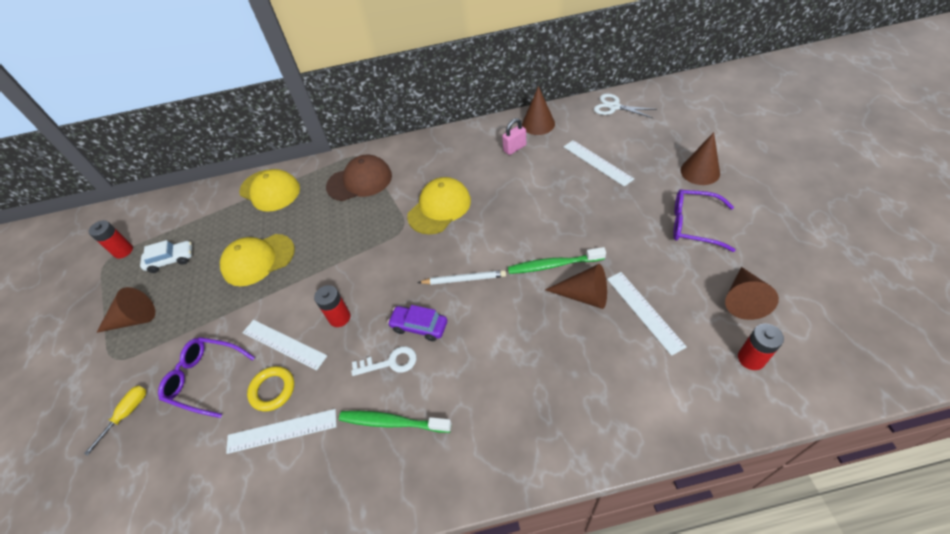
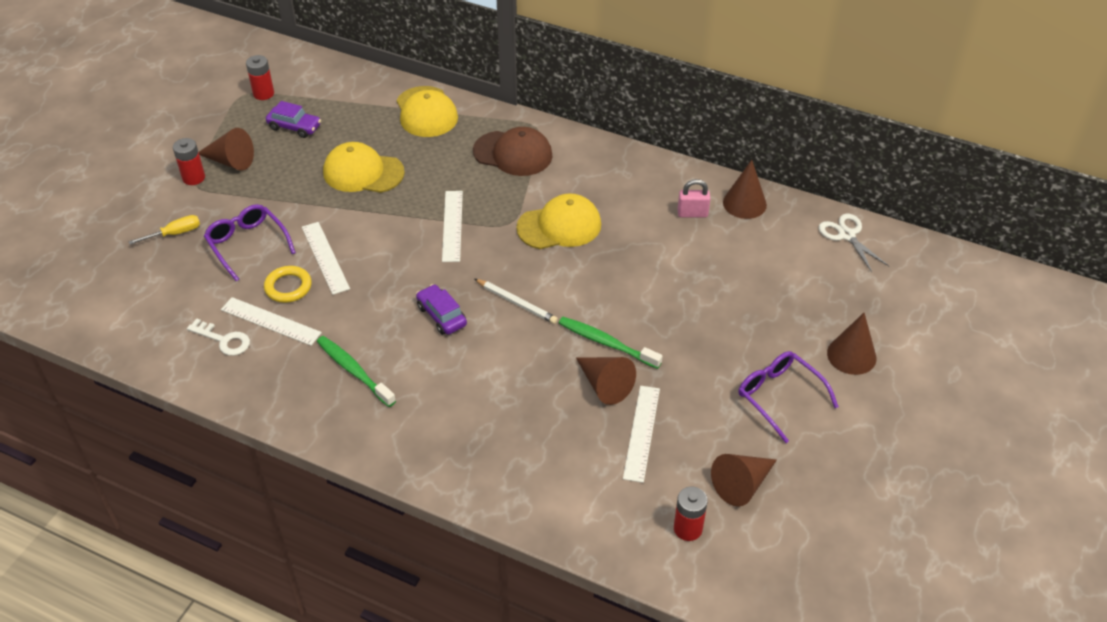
camera: 30 degrees right, 5 degrees down
white car [140,240,192,273] -> purple car [266,101,321,138]
red battery [314,285,350,327] -> red battery moved to [173,138,205,185]
white key [351,346,416,376] -> white key moved to [187,318,250,356]
white ruler [564,140,634,187] -> white ruler moved to [442,191,463,262]

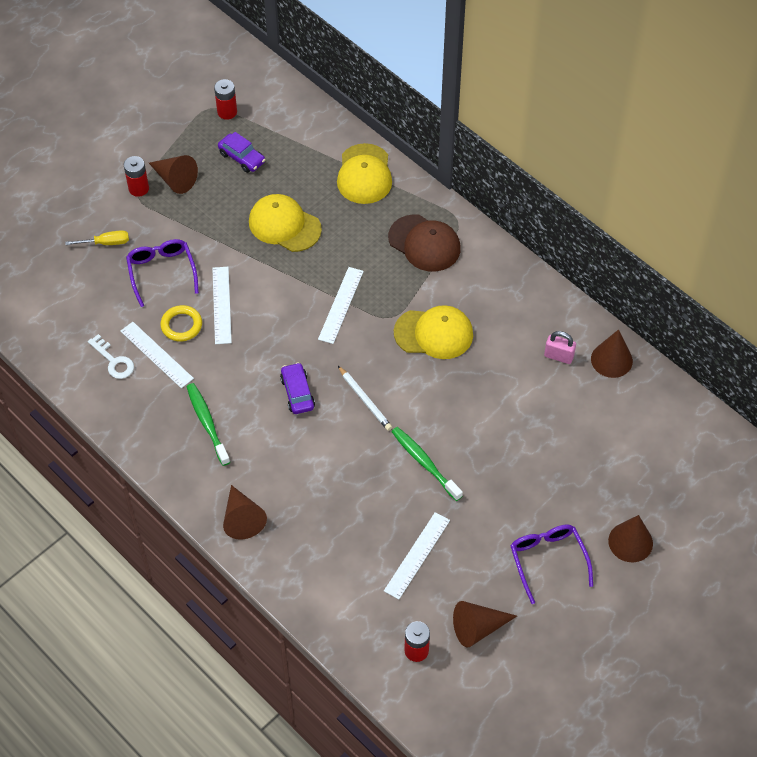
camera: 20 degrees right, 10 degrees up
brown cone [576,357,636,405] -> brown cone moved to [223,485,267,540]
white scissors [819,214,889,272] -> none

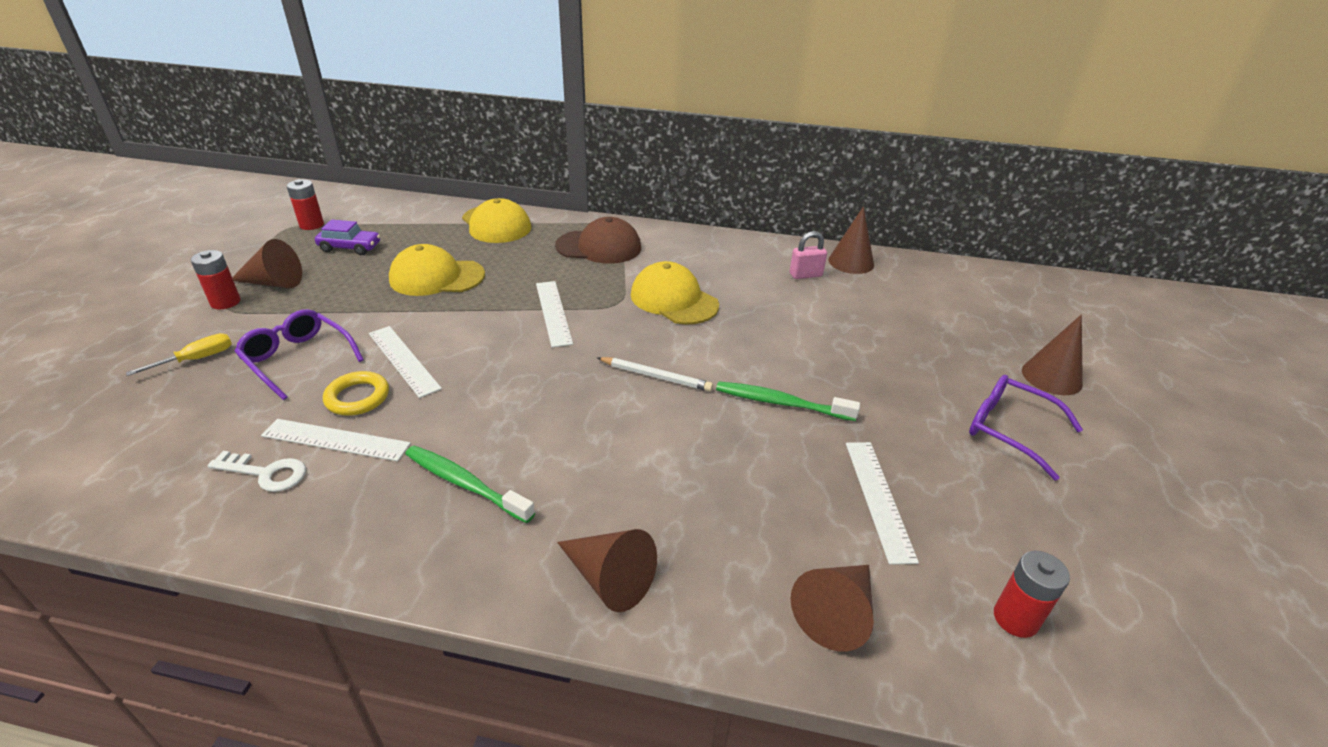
camera: 35 degrees left, 20 degrees down
purple car [280,362,315,414] -> none
yellow cap [394,305,473,359] -> yellow cap turned 105 degrees counterclockwise [631,261,719,325]
brown cone [453,601,517,647] -> brown cone moved to [791,565,874,652]

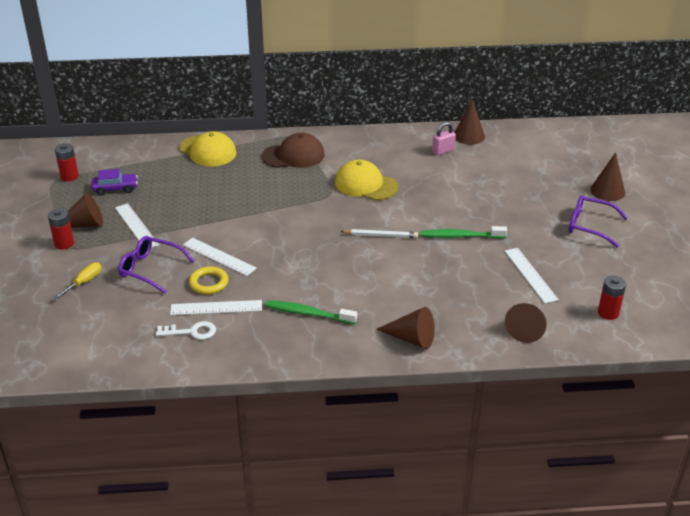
camera: 15 degrees left, 0 degrees up
yellow cap [389,244,485,296] -> none
white ruler [536,281,573,348] -> white ruler moved to [115,203,159,248]

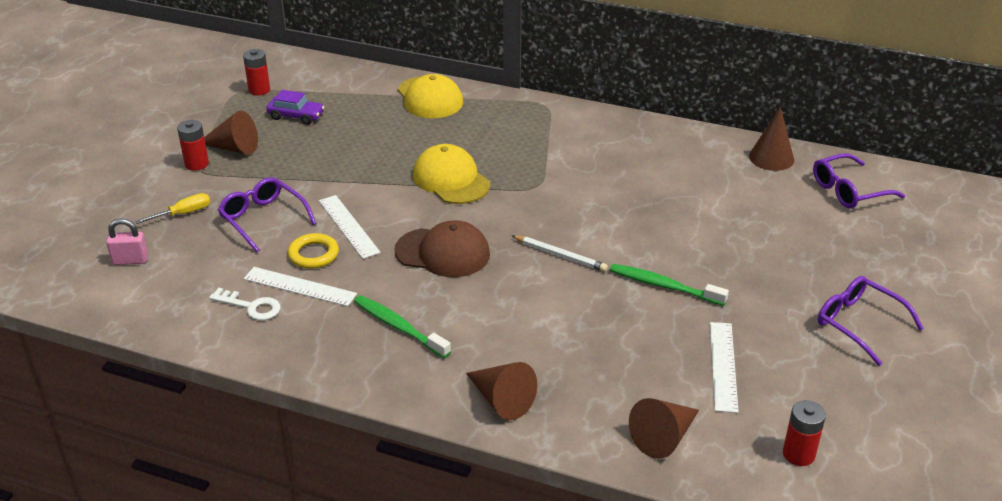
camera: 25 degrees right, 0 degrees up
white ruler [115,203,159,248] -> none
brown cap [262,133,325,168] -> brown cap moved to [395,220,490,277]
yellow cap [335,160,399,201] -> yellow cap moved to [413,144,490,204]
pink padlock [432,122,456,155] -> pink padlock moved to [106,219,148,265]
brown cone [590,152,625,201] -> none
none -> purple glasses [813,153,905,208]

